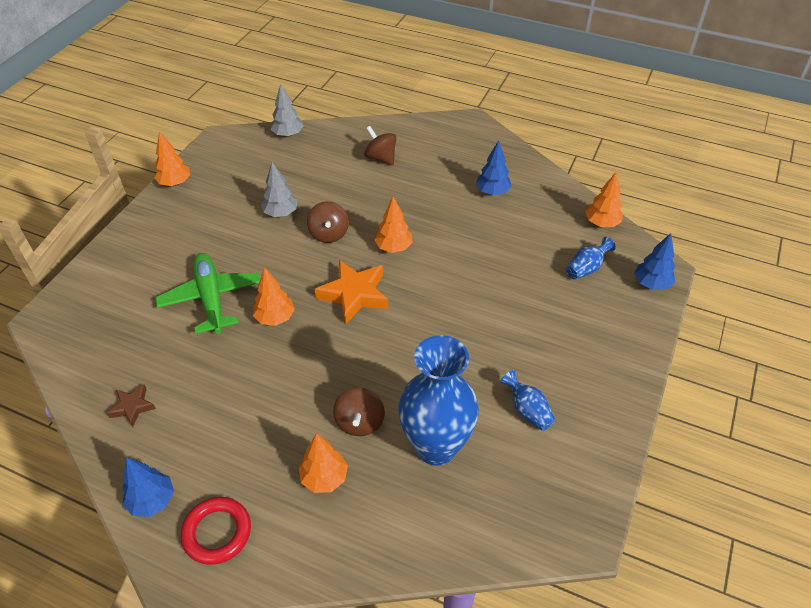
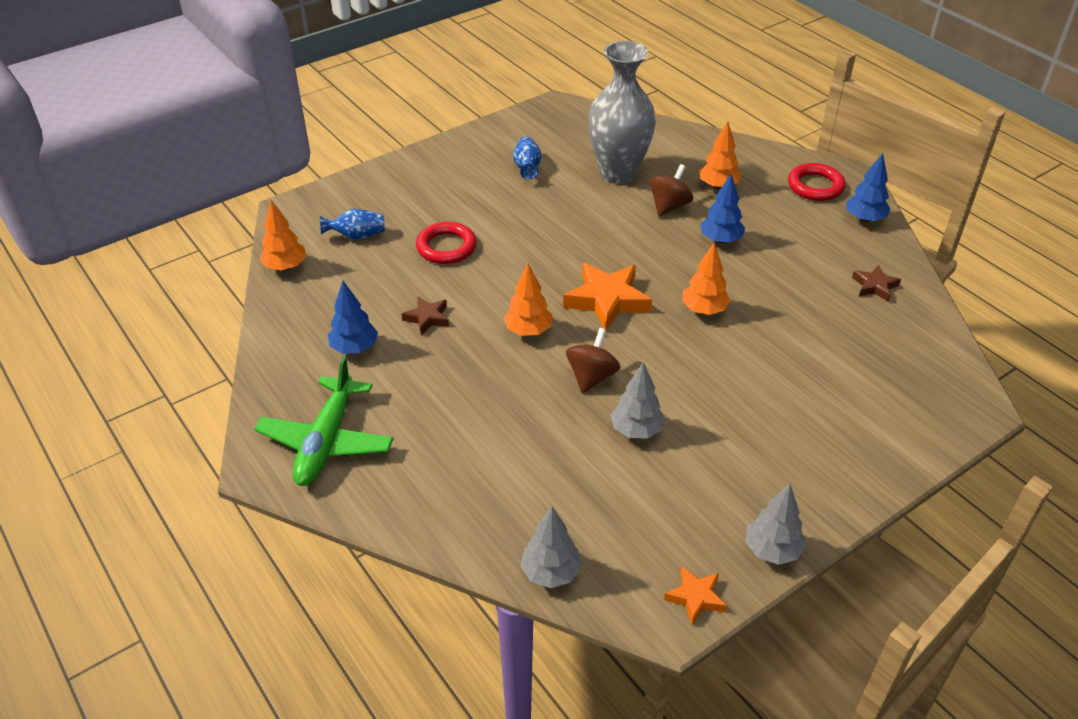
camera: 150 degrees left, 5 degrees down
orange tree [154,132,190,186] -> grey tree [746,484,806,565]
green plane [155,253,261,334] -> green plane moved to [254,356,394,486]
brown spinning top [364,126,396,166] -> none
blue vase [398,335,479,466] -> grey vase [588,41,656,184]
blue tree [634,233,675,290] -> blue tree moved to [700,174,745,244]
none -> brown star [402,297,449,335]
none -> red ring [416,222,477,264]
none -> orange star [664,566,727,624]

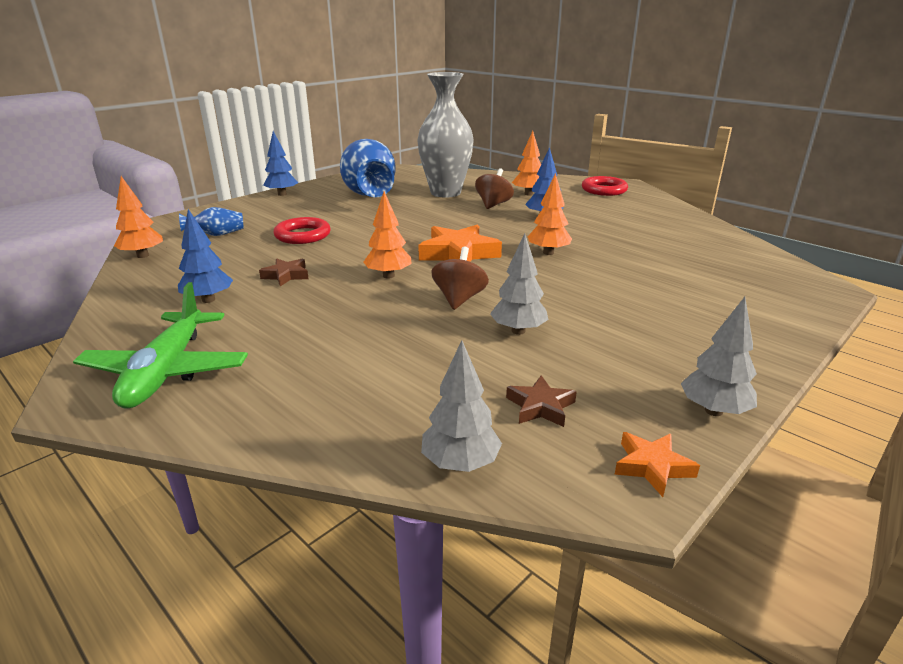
camera: 10 degrees left, 15 degrees down
blue vase [513,136,542,180] -> blue vase [340,139,396,197], size x2.30
blue tree [846,153,890,222] -> blue tree moved to [263,131,298,196]
brown star [852,265,901,302] -> brown star moved to [506,375,577,427]

